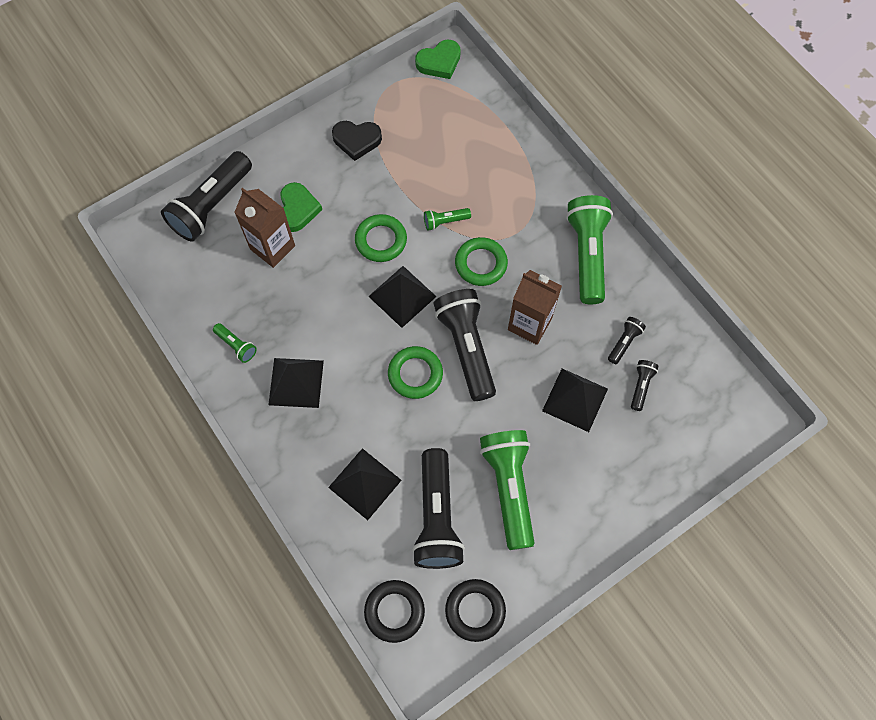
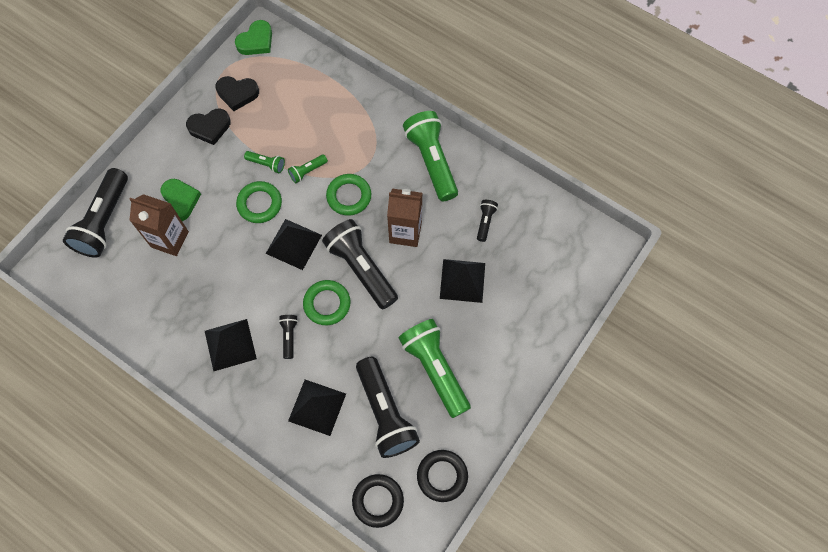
camera: 20 degrees left, 0 degrees up
green flashlight [213,323,257,363] -> green flashlight moved to [244,151,285,173]
black flashlight [631,360,659,411] -> black flashlight moved to [279,315,298,359]
none -> black heart [216,76,259,111]

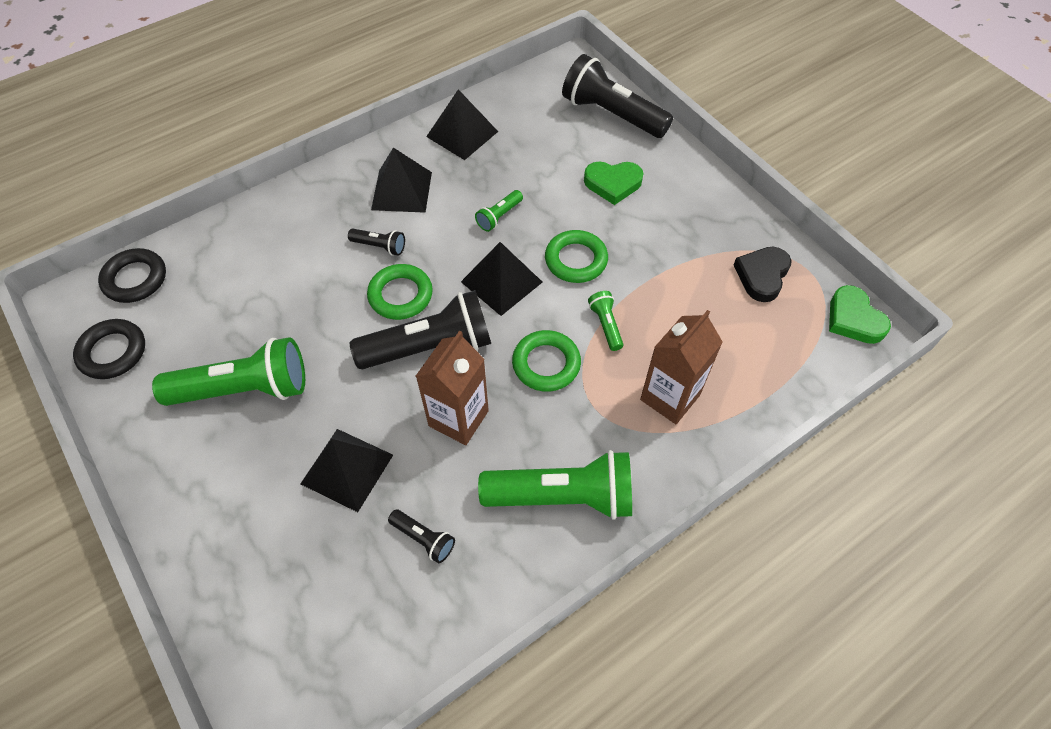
camera: 110 degrees right, 10 degrees down
brown carton [129,194,189,256] -> brown carton moved to [640,310,723,424]
black heart [186,109,231,145] -> none
green flashlight [244,151,285,173] -> green flashlight moved to [475,190,523,232]
black pyramid [288,380,346,436] -> black pyramid moved to [426,89,498,160]
black flashlight [356,357,420,458] -> none

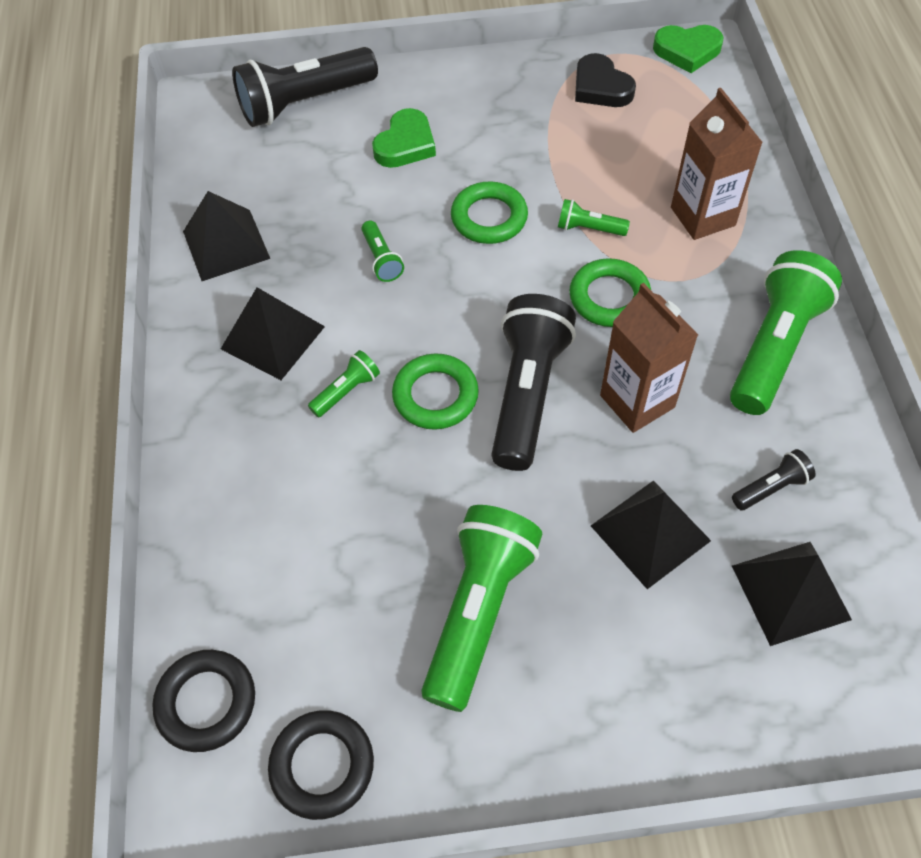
camera: 60 degrees left, 0 degrees up
black flashlight [348,229,405,256] -> green flashlight [308,350,380,417]
black pyramid [461,242,542,316] -> black pyramid moved to [732,542,852,646]

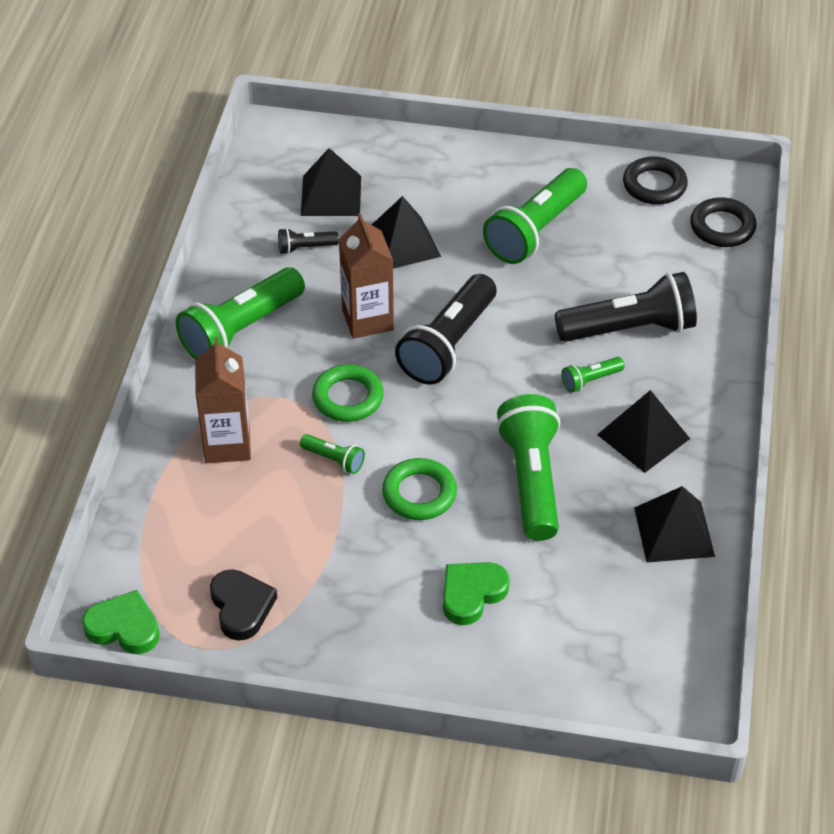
camera: 165 degrees left, 10 degrees down
black flashlight [232,47,378,127] -> black flashlight moved to [555,272,697,342]
green flashlight [361,221,404,282] -> green flashlight [496,394,561,541], size x2.20
green ring [392,353,479,430] -> none

